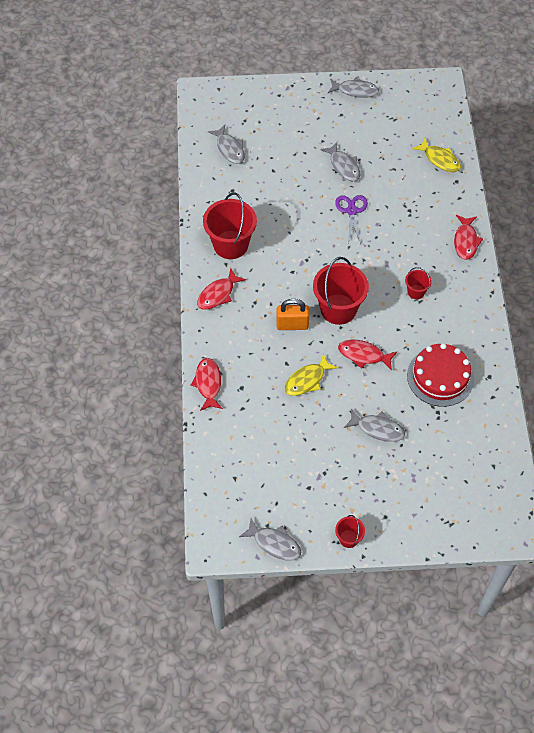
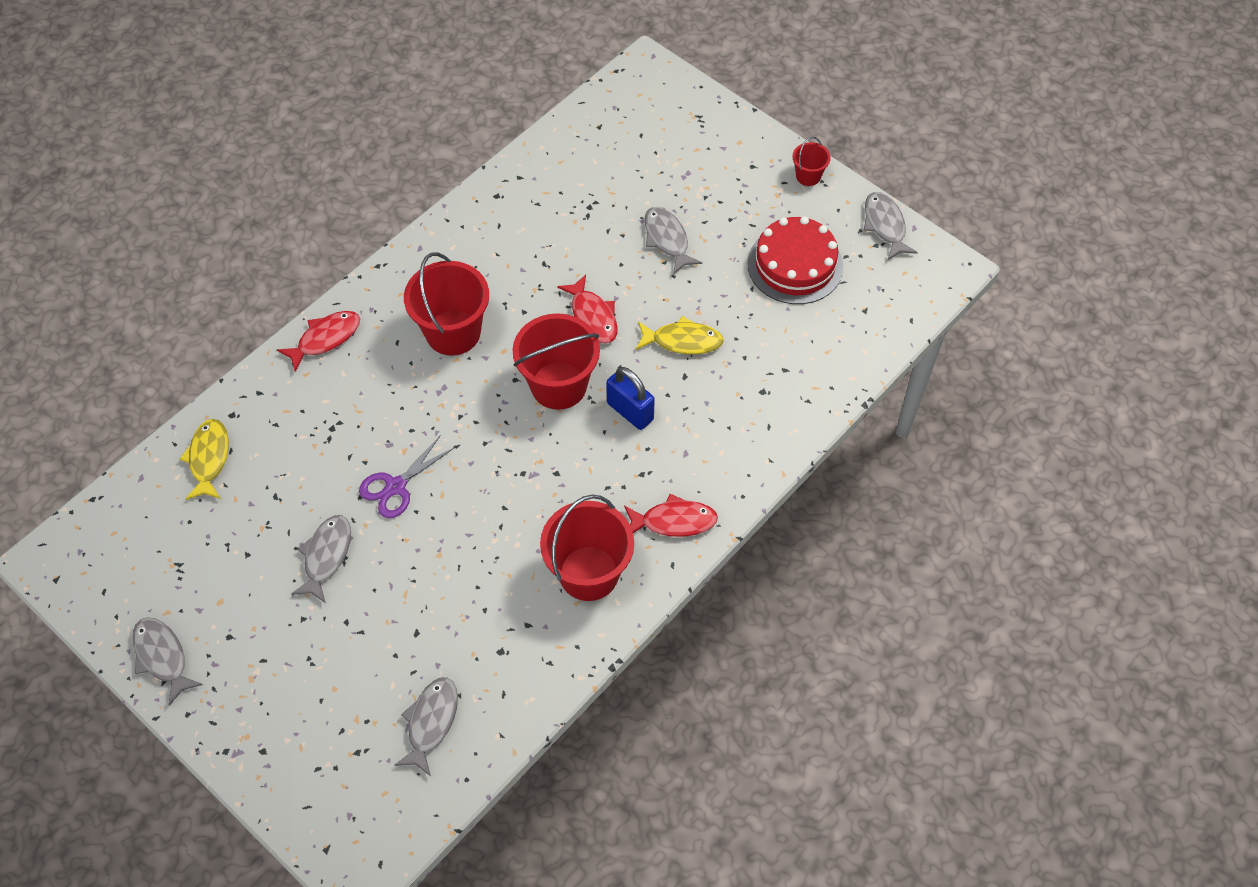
camera: 135 degrees left, 0 degrees up
red fish [191,358,223,411] -> none
orange padlock [276,299,309,330] -> blue padlock [606,367,655,430]
red bucket [405,267,432,299] -> red bucket [404,252,489,356], size x2.06
red cake [407,343,474,407] -> red cake moved to [747,216,843,304]

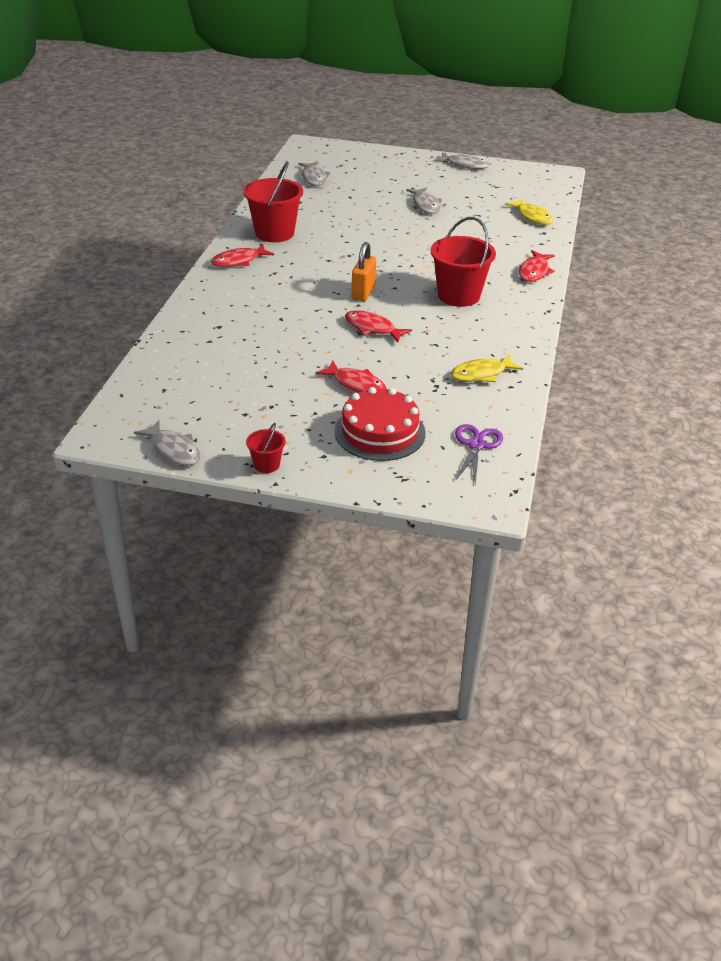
camera: 150 degrees right, 20 degrees down
purple scissors [359,435,455,518] -> purple scissors moved to [455,424,503,484]
red bucket [513,313,600,410] -> orange padlock [352,242,376,301]
blue padlock [606,367,655,430] -> none
yellow fish [636,316,724,354] -> yellow fish moved to [450,354,523,382]
grey fish [644,207,702,275] -> red fish [315,361,386,393]
red cake [747,216,843,304] -> red cake moved to [334,387,426,461]

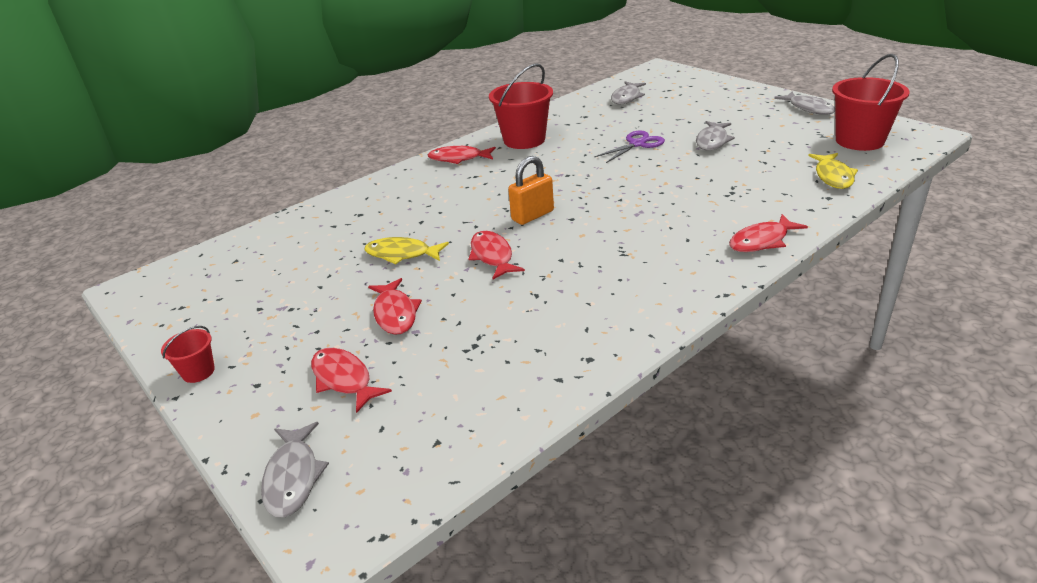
camera: 40 degrees right, 5 degrees down
grey fish [134,420,201,466] -> grey fish moved to [261,422,329,517]
red cake [334,387,426,461] -> red fish [311,348,392,413]
red bucket [431,217,496,307] -> red bucket moved to [832,54,910,151]
yellow fish [450,354,523,382] -> yellow fish moved to [364,237,449,264]
purple scissors [455,424,503,484] -> purple scissors moved to [594,130,665,163]

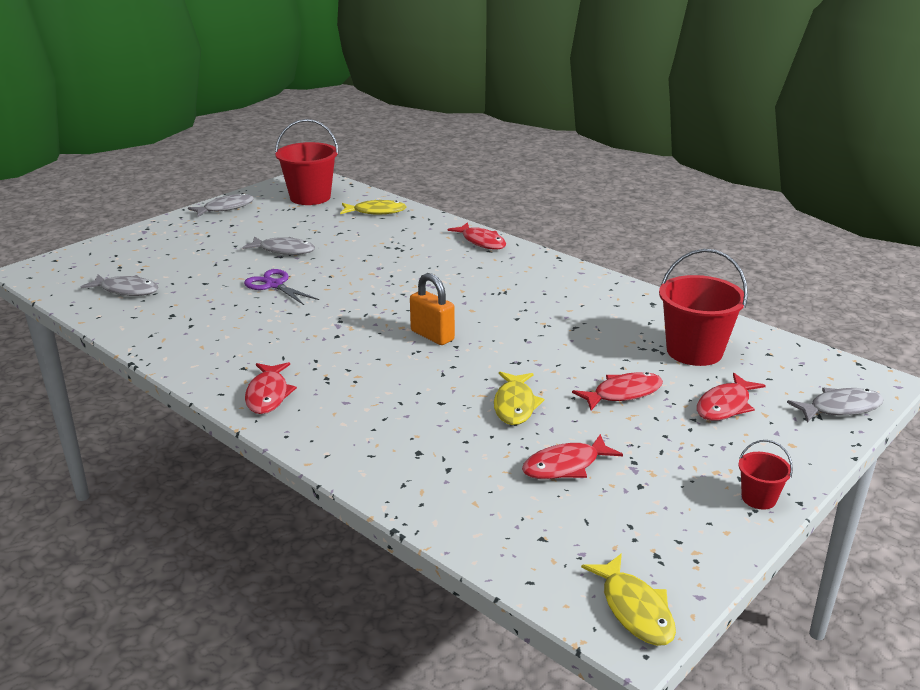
camera: 100 degrees left, 5 degrees down
red fish [468,231,525,280] -> red fish moved to [522,434,623,479]
red bucket [489,63,553,149] -> red bucket moved to [659,249,748,366]
none -> yellow fish [581,553,676,646]

